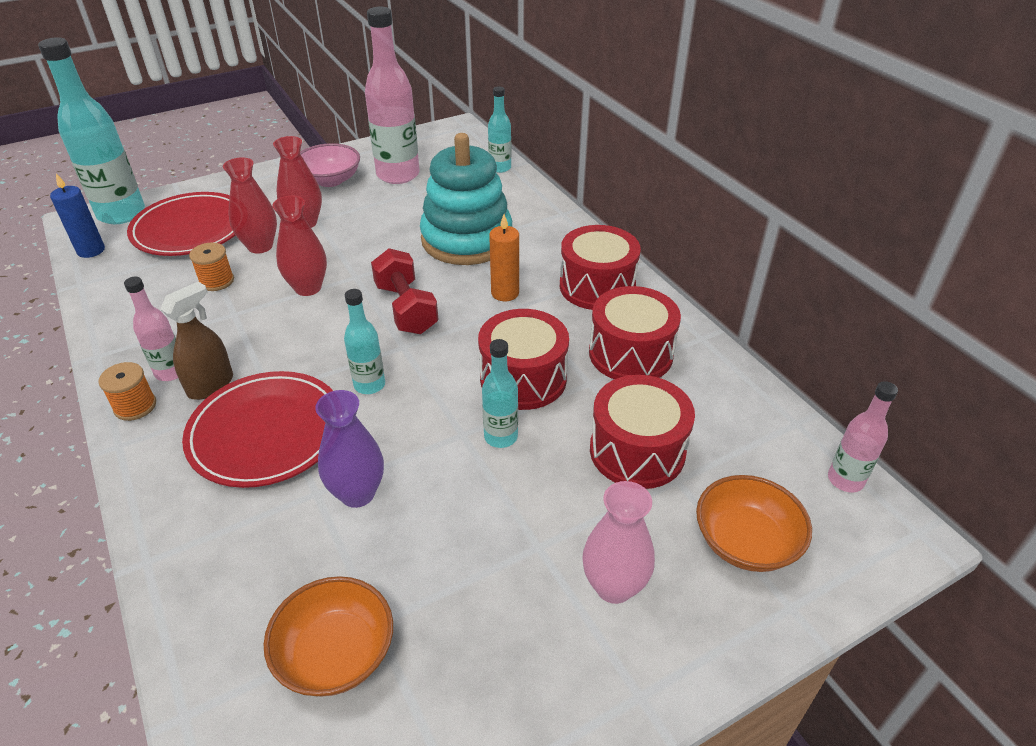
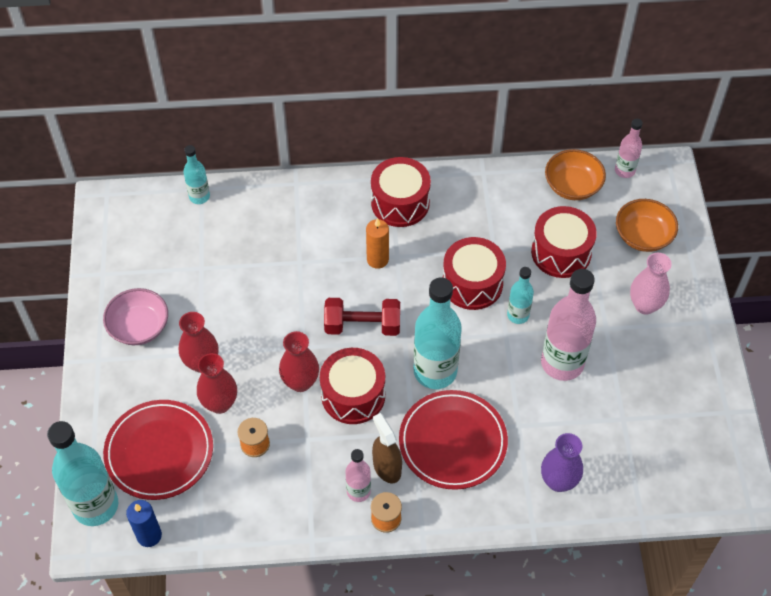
camera: 65 degrees left, 15 degrees up
orange bowl [263,576,393,697] -> orange bowl moved to [545,149,606,200]
purple vase [315,390,384,508] -> purple vase moved to [541,433,583,492]
turquoise bottle [344,289,385,394] -> turquoise bottle [414,277,462,389], size x1.91
pink bottle [365,7,420,184] -> pink bottle moved to [541,269,596,381]
turquoise stacking toy [420,133,512,265] -> none
red drum [589,286,681,379] -> red drum moved to [320,348,385,424]

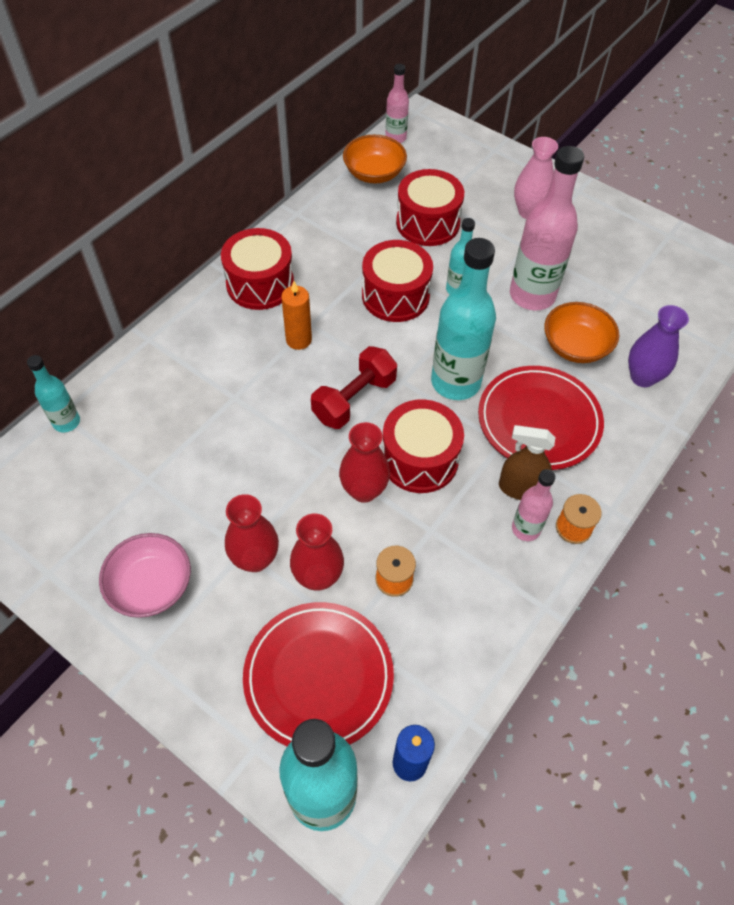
camera: 50 degrees left, 0 degrees up
orange bowl [616,199,678,252] -> orange bowl moved to [544,302,619,363]

